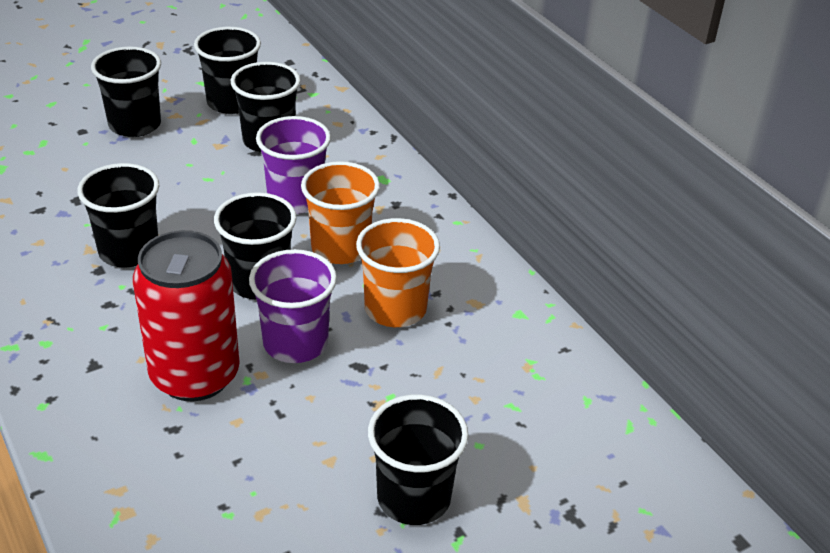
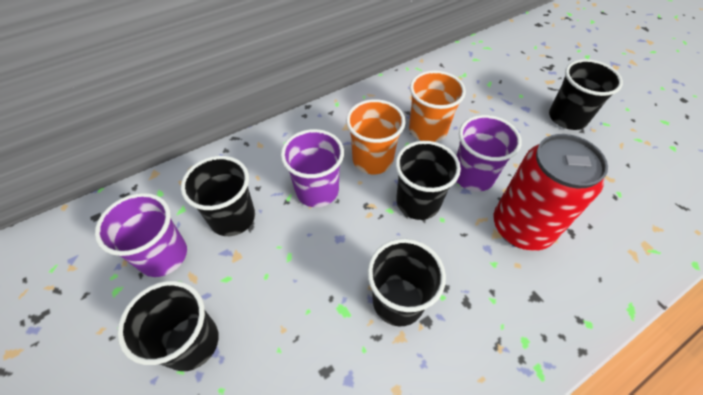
camera: 90 degrees left, 15 degrees up
black cup [194,27,261,114] -> purple cup [95,193,187,277]

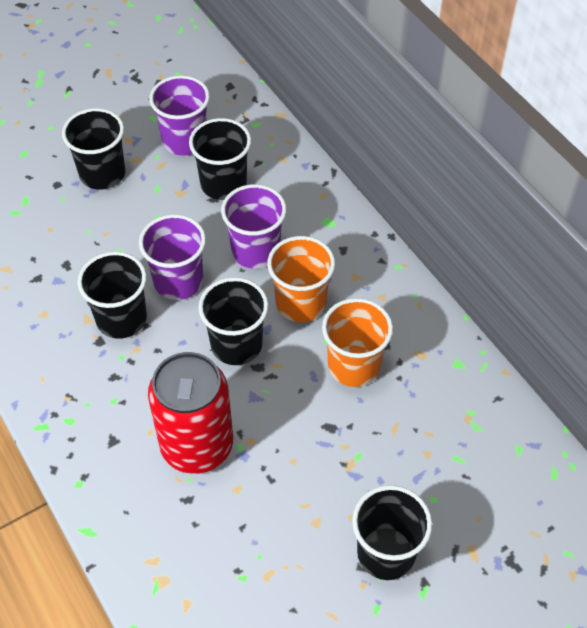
camera: 90 degrees right, 0 degrees up
purple cup [456,115,522,192] -> purple cup moved to [139,214,206,300]

